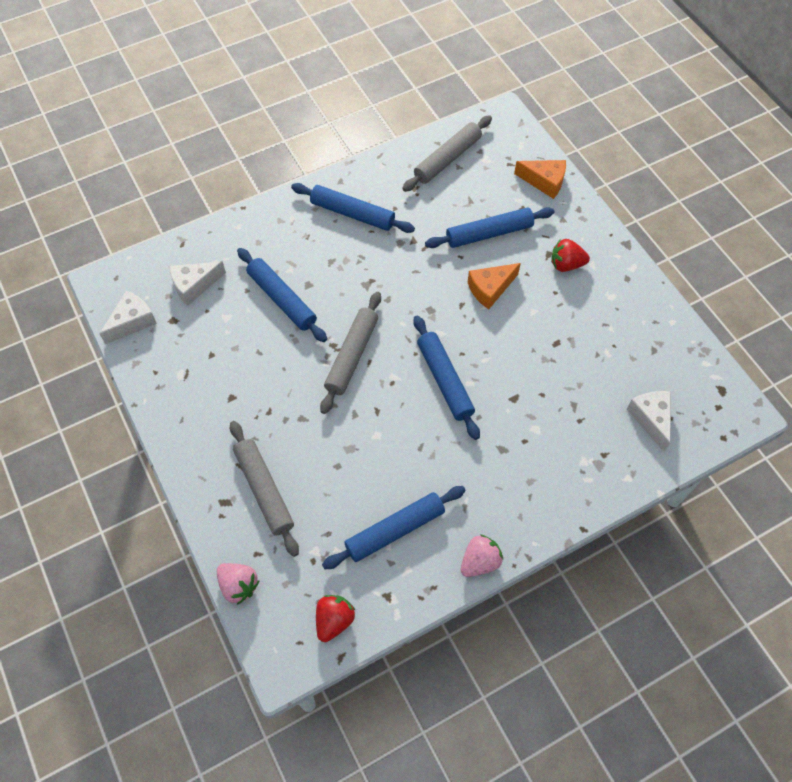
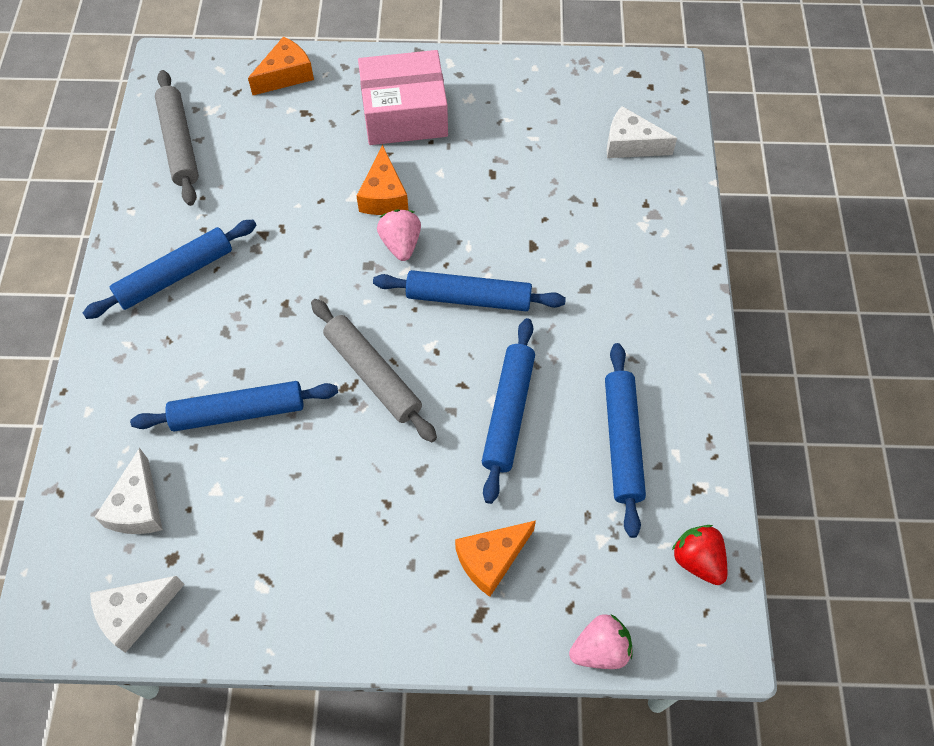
camera: 60 degrees left, 0 degrees up
white cheese [100,291,157,344] -> white cheese turned 105 degrees counterclockwise [90,576,185,653]
grey rolling pin [230,421,299,557] -> orange cheese [455,521,536,597]
blue rolling pin [425,207,554,248] -> blue rolling pin moved to [482,318,535,504]
pink strawberry [461,534,503,577] -> pink strawberry moved to [377,209,421,261]
red strawberry [551,239,590,272] -> pink box [358,50,448,145]

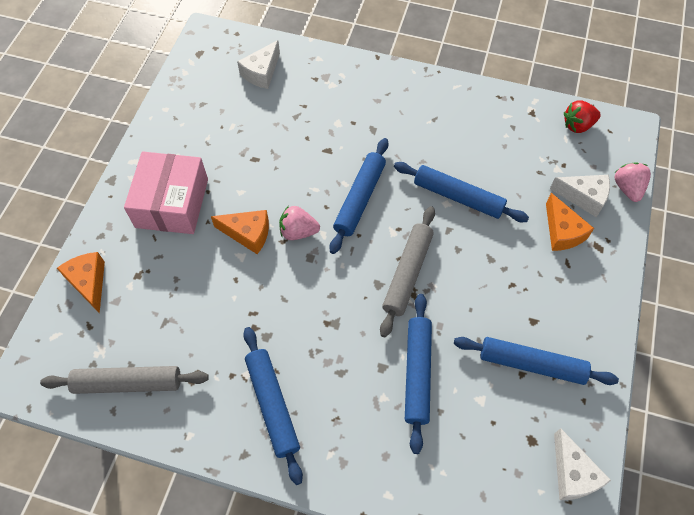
camera: 75 degrees left, 0 degrees up
white cheese [94,448,163,534] -> white cheese moved to [550,175,610,217]
grey rolling pin [311,299,437,442] -> grey rolling pin turned 45 degrees counterclockwise [380,206,435,337]
blue rolling pin [605,343,646,538] -> blue rolling pin moved to [454,337,619,385]

